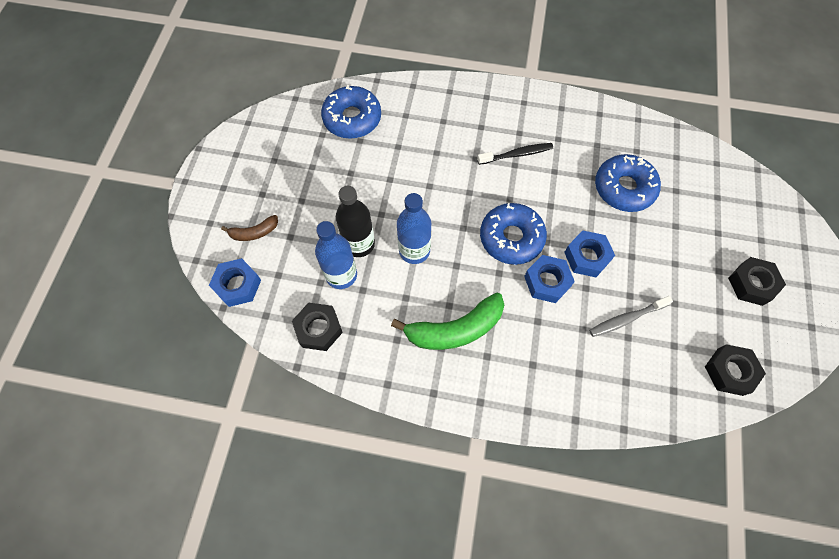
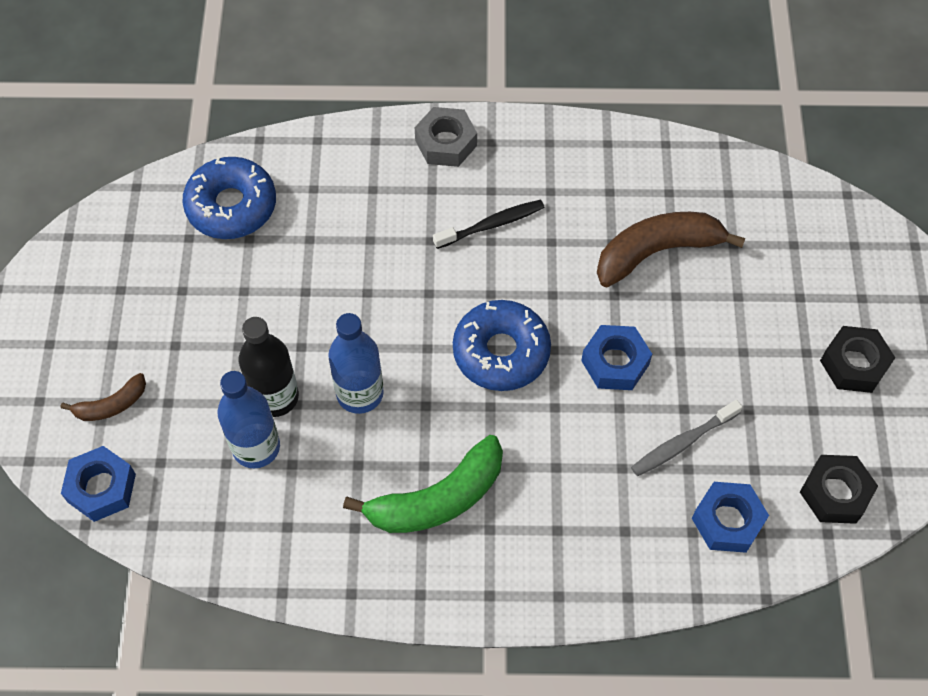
camera: 10 degrees left, 5 degrees down
black nut [292,303,343,351] -> none
blue nut [524,255,575,303] -> blue nut moved to [692,482,769,553]
blue donut [595,154,661,212] -> brown banana [597,212,746,288]
none -> grey nut [415,107,477,167]

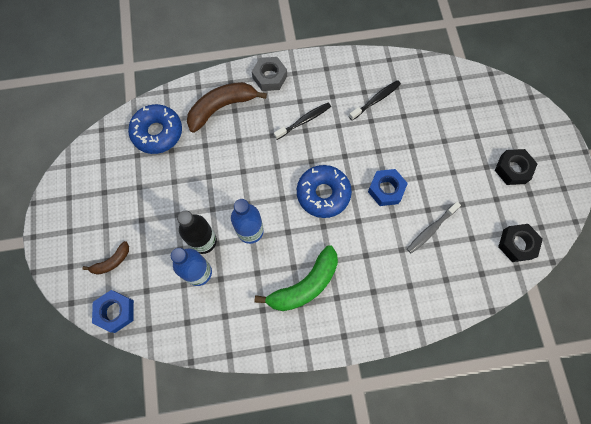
camera: 10 degrees left, 10 degrees up
brown banana [597,212,746,288] -> brown banana moved to [187,82,267,133]
blue nut [692,482,769,553] -> none
none -> black toothbrush [349,80,401,121]

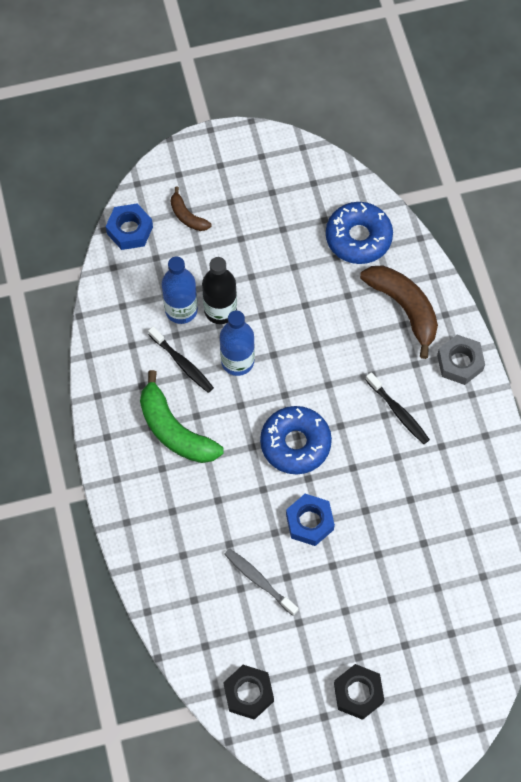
camera: 85 degrees right, 5 degrees down
black toothbrush [349,80,401,121] -> black toothbrush moved to [148,327,214,393]

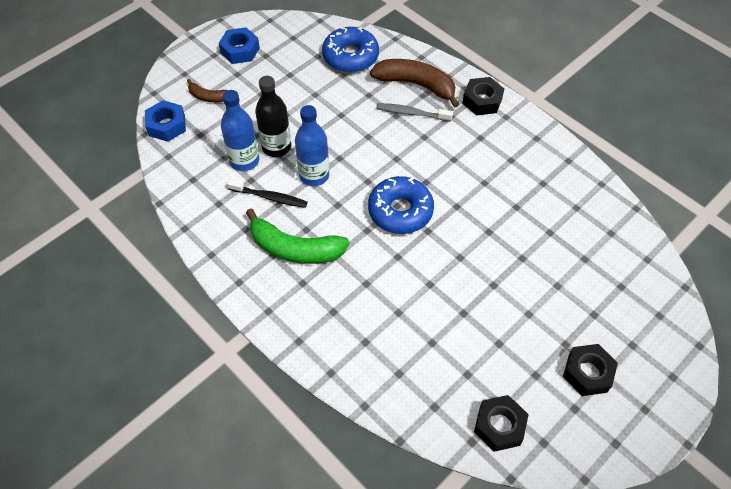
camera: 30 degrees left, 10 degrees down
grey toothbrush [224,549,299,616] -> grey toothbrush moved to [376,103,453,121]
blue nut [286,494,335,546] -> blue nut moved to [219,27,260,64]
black toothbrush [366,372,430,444] -> none
grey nut [437,335,485,385] -> black nut [462,77,504,116]

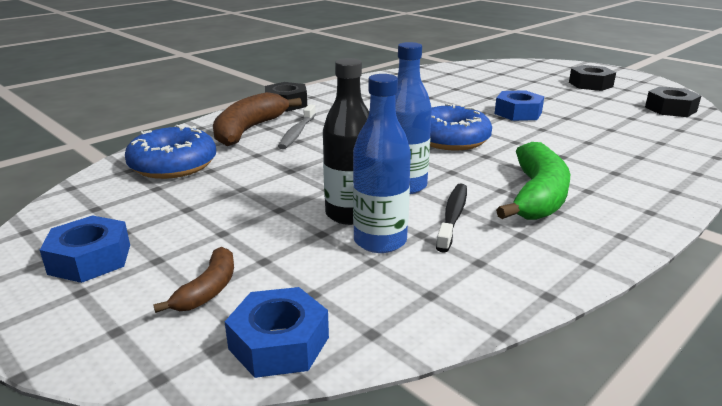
camera: 90 degrees left, 30 degrees down
none -> blue nut [495,90,544,121]

